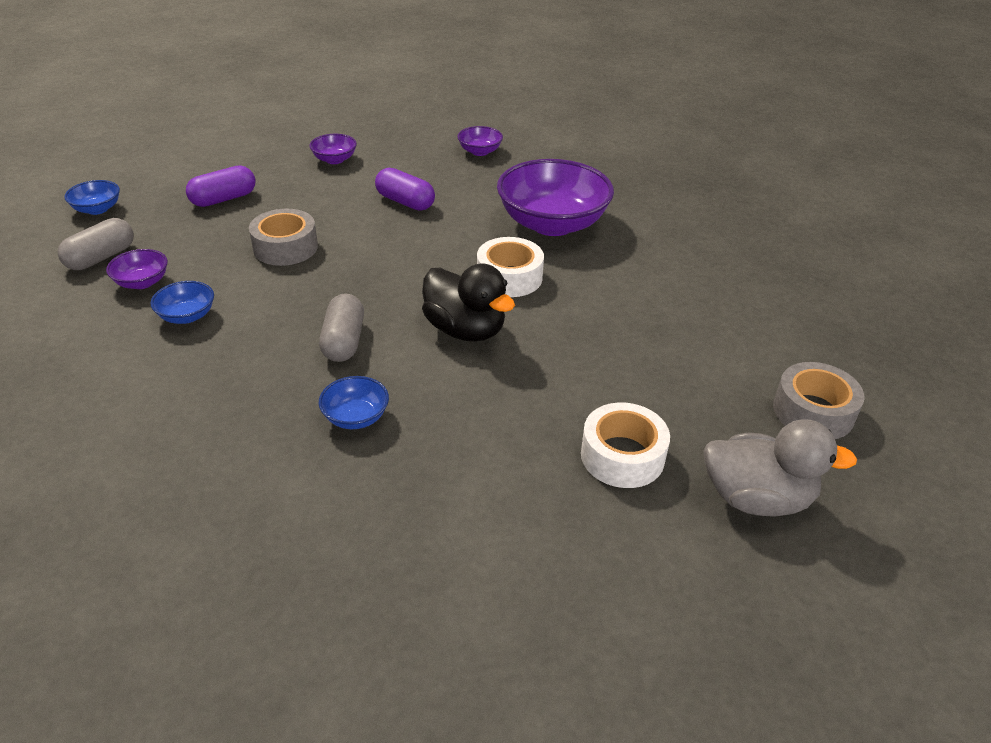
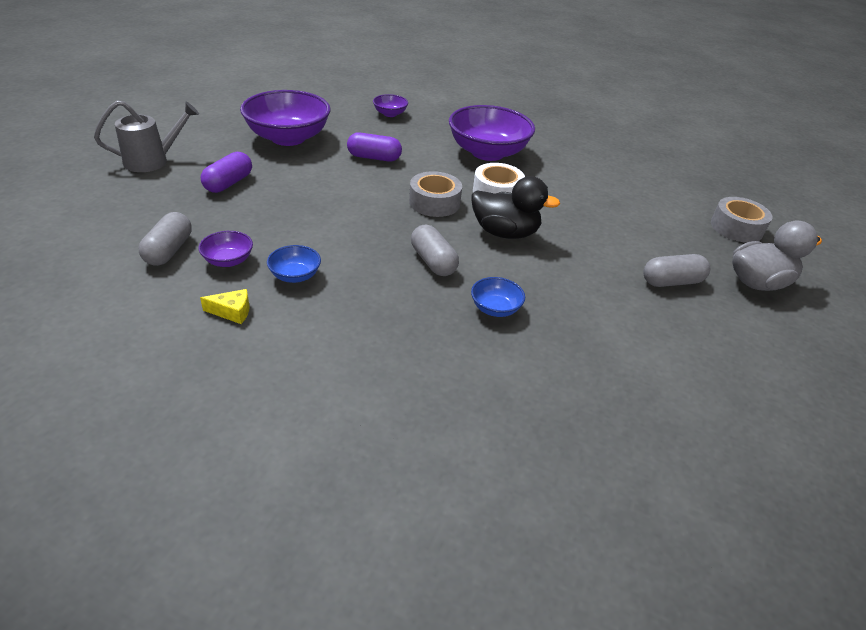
camera: 30 degrees left, 0 degrees up
blue bowl [64,180,120,215] -> none
grey tape [249,209,318,266] -> grey tape moved to [409,171,462,217]
purple bowl [309,134,357,164] -> purple bowl [240,90,330,146], size x2.22
white tape [581,403,670,488] -> grey capsule [643,254,710,287]
none -> grey watering can [94,100,199,172]
none -> yellow cheese [200,289,250,324]

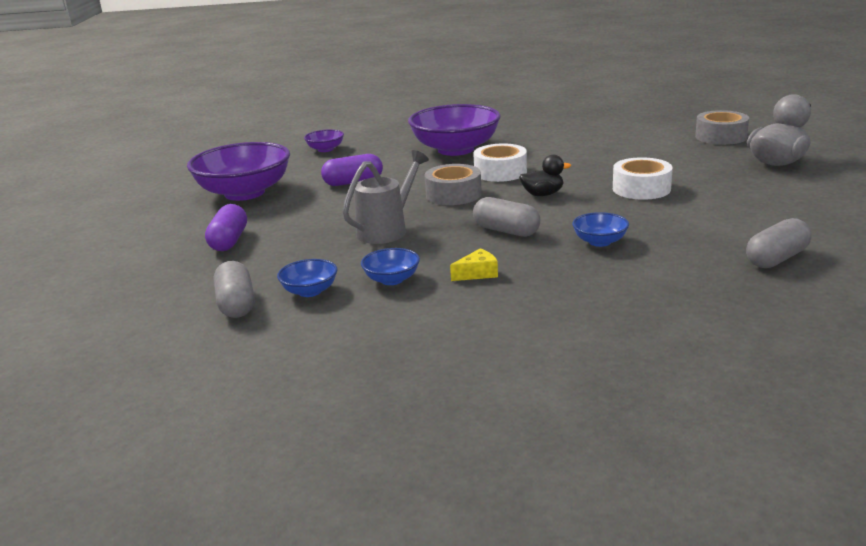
camera: 20 degrees left, 15 degrees down
grey watering can [94,100,199,172] -> grey watering can moved to [343,150,429,244]
purple bowl [198,231,253,267] -> blue bowl [277,259,337,297]
yellow cheese [200,289,250,324] -> yellow cheese moved to [450,248,498,281]
black duck [472,176,560,239] -> black duck [519,155,571,196], size x0.59
grey capsule [643,254,710,287] -> grey capsule moved to [746,218,811,268]
none -> white tape [613,157,673,200]

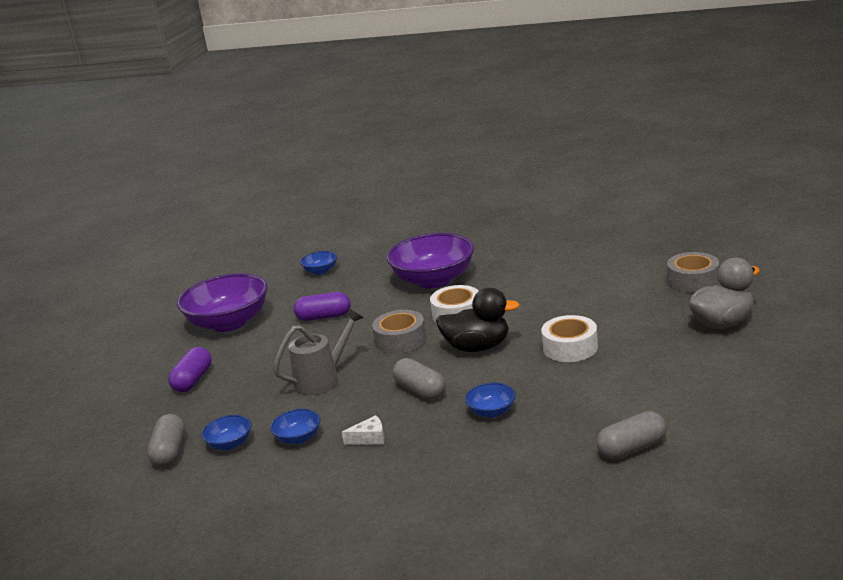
camera: 15 degrees right, 0 degrees up
purple bowl [304,129,344,152] -> blue bowl [300,251,337,275]
yellow cheese [450,248,498,281] -> white cheese [342,415,384,445]
black duck [519,155,571,196] -> black duck [436,288,520,352], size x1.69

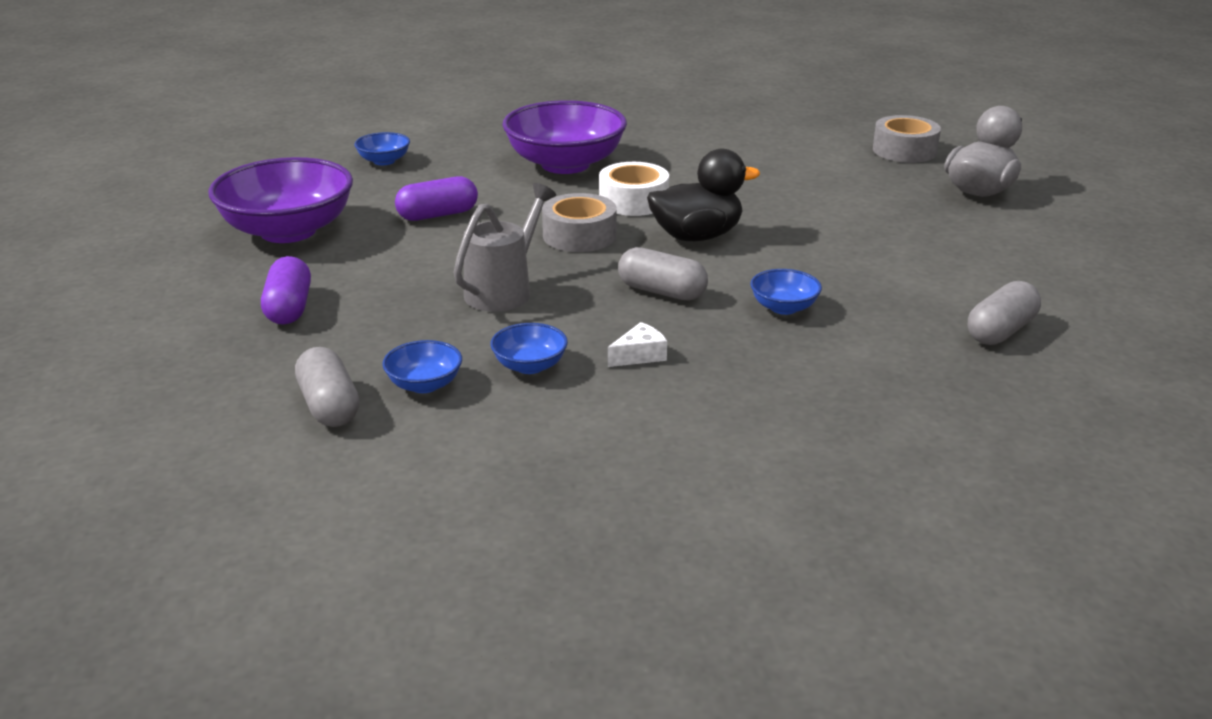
camera: 25 degrees left, 5 degrees up
white tape [541,315,598,362] -> none

